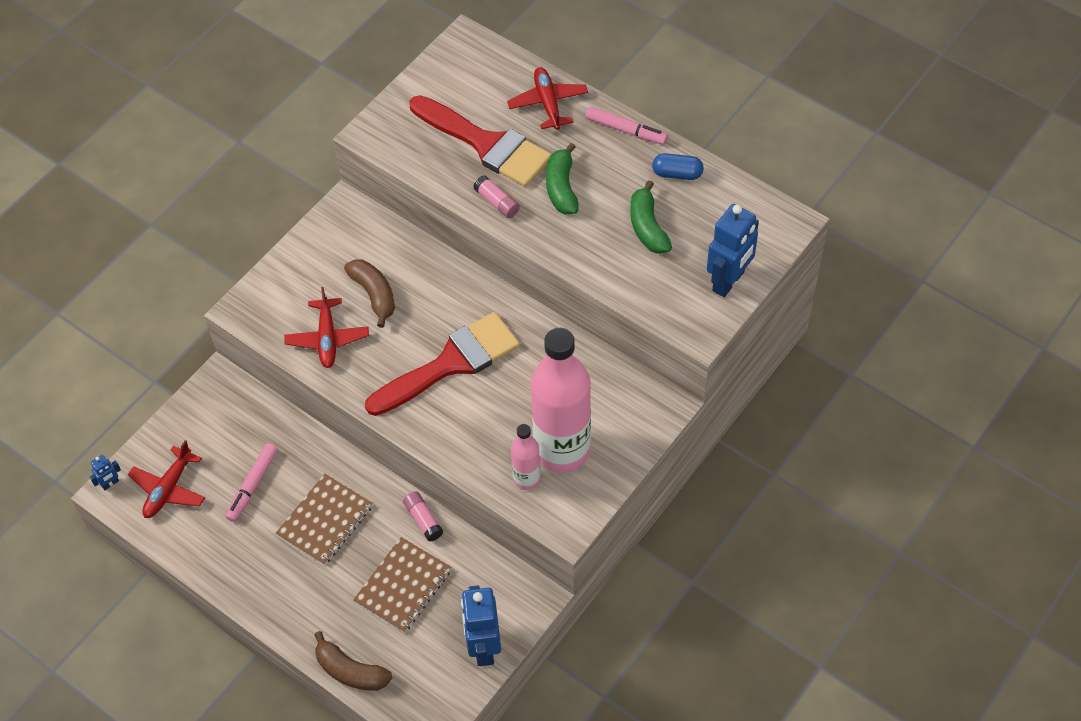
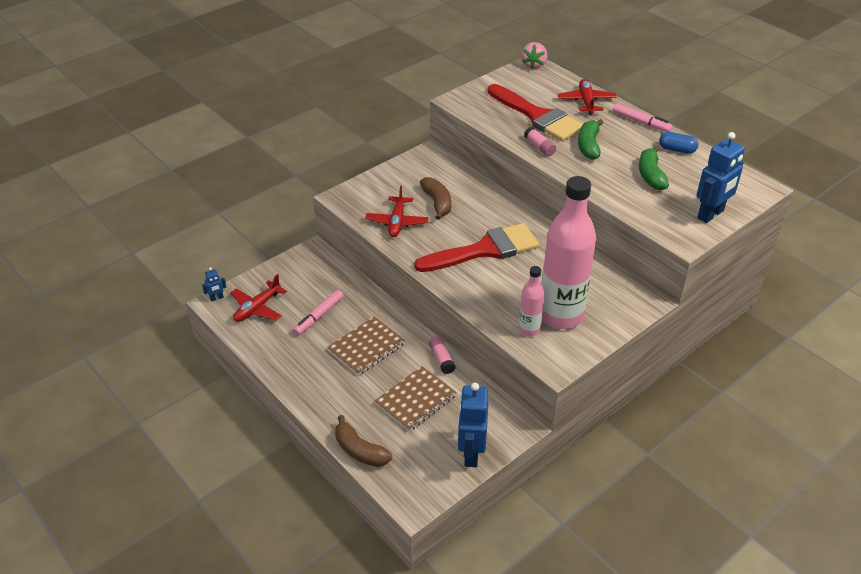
camera: 10 degrees right, 15 degrees down
none -> pink strawberry [521,42,547,69]

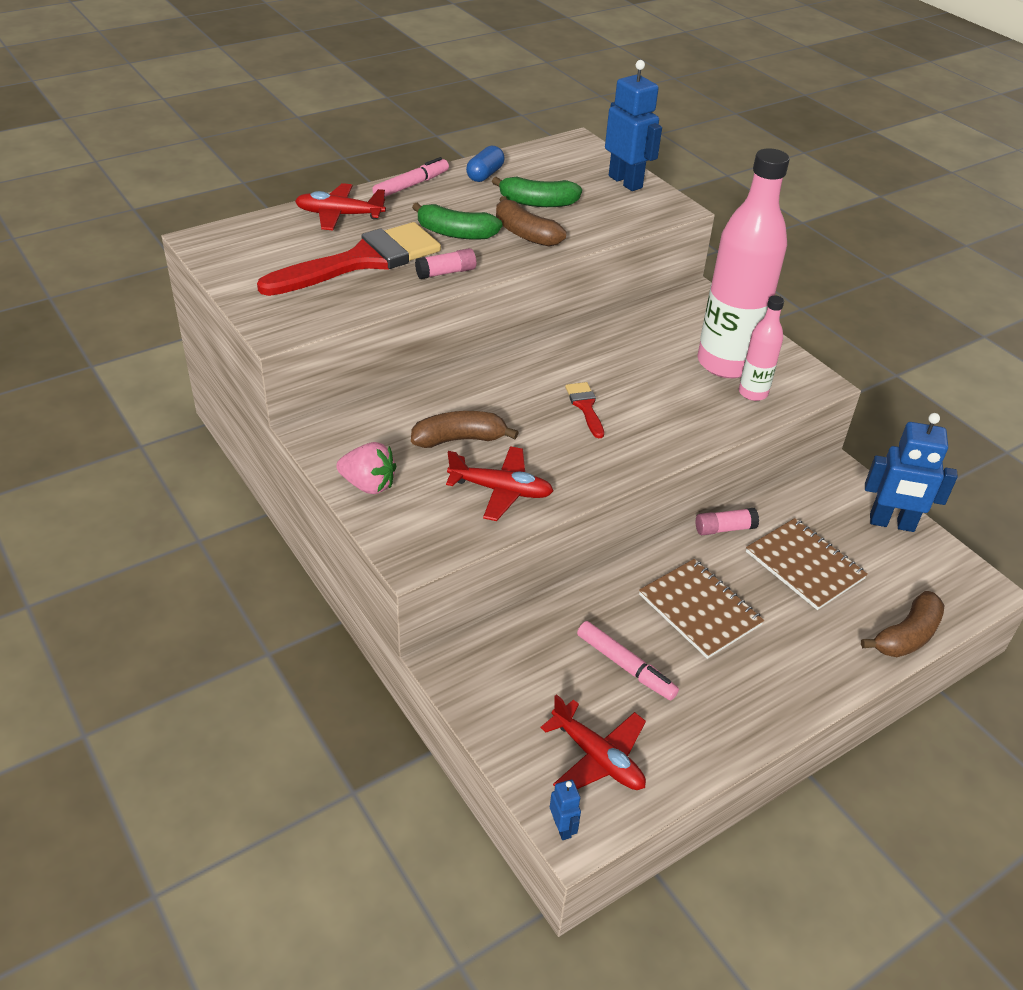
camera: 85 degrees left, 0 degrees up
red brush [414,223,539,272] -> red brush [565,382,604,438], size x0.43
pink strawberry [521,42,547,69] -> pink strawberry moved to [336,442,396,494]
none -> brown banana [496,196,566,247]

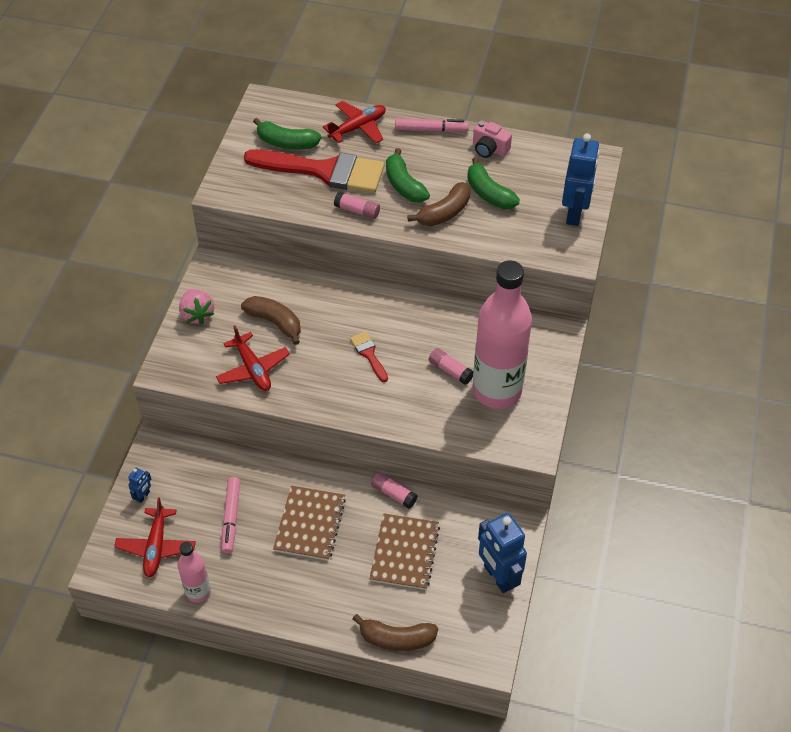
camera: 50 degrees right, 10 degrees up
red plane [295,183,386,230] -> red plane turned 90 degrees clockwise [323,101,386,144]
blue capsule [466,146,504,182] -> pink camera [473,120,512,158]
brown banana [496,196,566,247] -> brown banana turned 135 degrees counterclockwise [408,182,470,226]
blue robot [550,780,581,840] -> blue robot moved to [128,468,151,503]
red brush [565,382,604,438] -> red brush turned 60 degrees counterclockwise [350,332,388,382]
pink bottle [739,296,784,401] -> pink bottle moved to [178,542,211,603]
none -> green banana [253,118,321,150]
none -> pink glue stick [429,348,473,385]

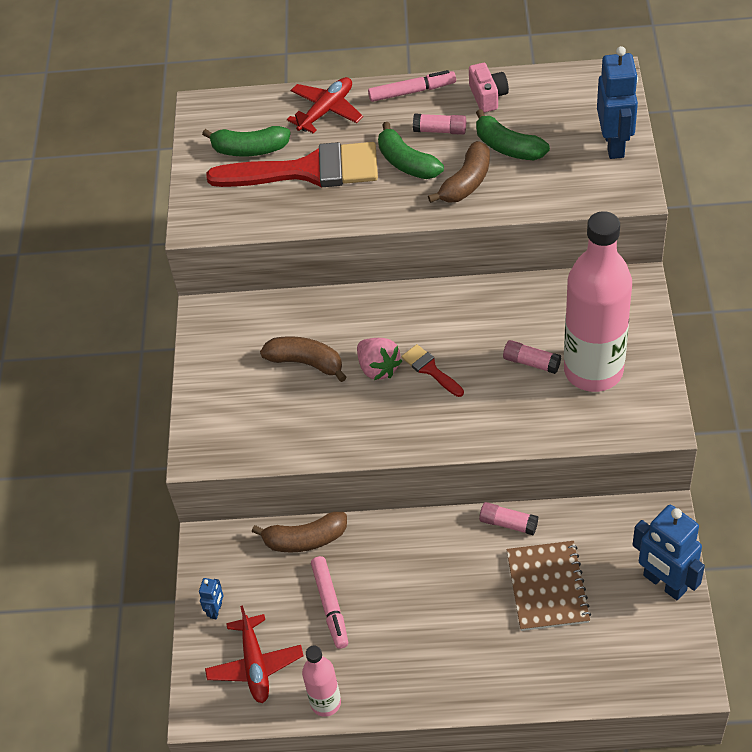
camera: 10 degrees left, 0 degrees up
pink strawberry [179,289,214,325] -> pink strawberry moved to [357,338,402,380]
red plane [216,325,290,391] -> none
brown notebook [273,486,346,561] -> none
pink glue stick [334,191,380,219] -> pink glue stick moved to [413,113,466,135]
brown banana [353,614,438,651] -> brown banana moved to [252,512,347,552]
pink camera [473,120,512,158] -> pink camera turned 120 degrees counterclockwise [469,63,509,113]

